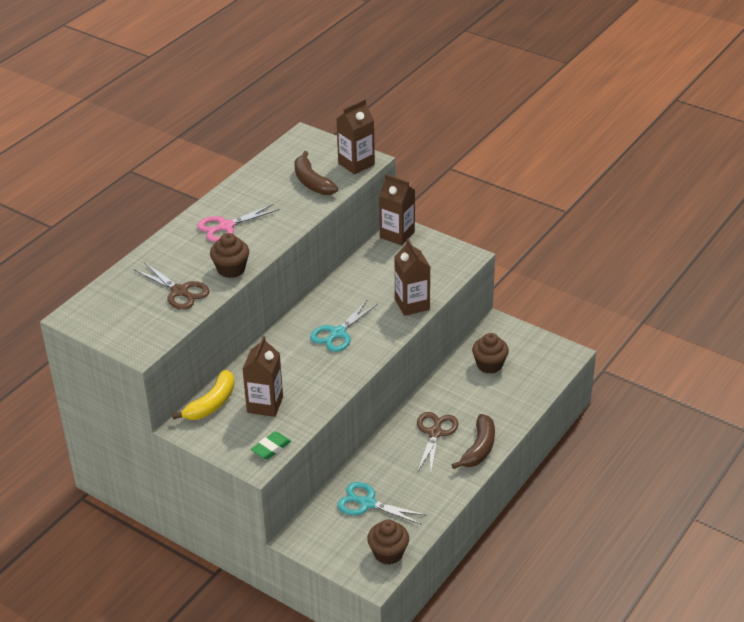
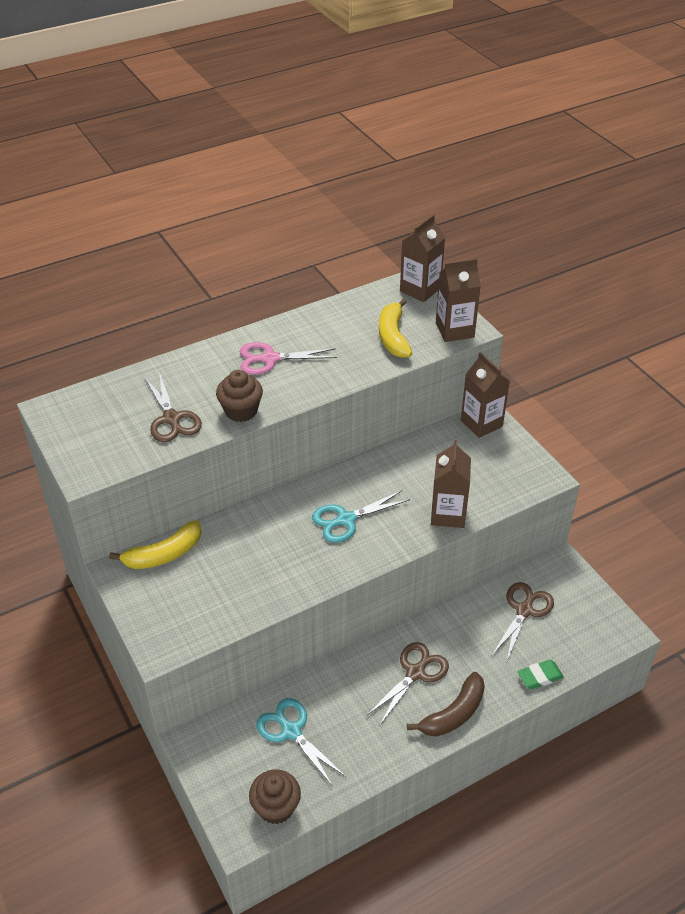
camera: 25 degrees right, 5 degrees up
brown carton [242,336,283,417] -> brown carton moved to [400,214,445,302]
green eraser [251,431,291,459] -> green eraser moved to [517,660,564,689]
brown banana [294,151,338,195] -> yellow banana [379,298,412,358]
brown cupcake [472,333,509,374] -> brown scissors [492,582,554,660]

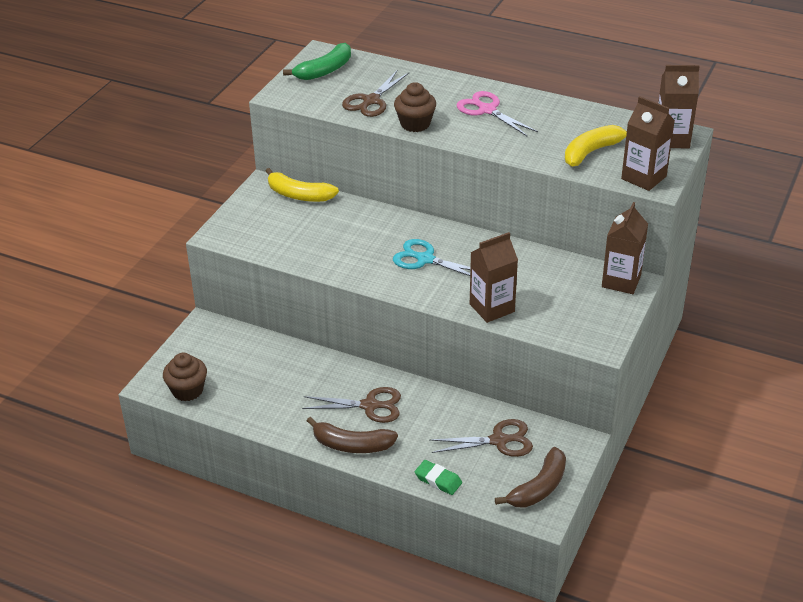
camera: 55 degrees right, 5 degrees down
turquoise scissors [256,698,346,787] -> none
none -> green banana [283,43,351,80]
none -> brown banana [495,447,566,508]

